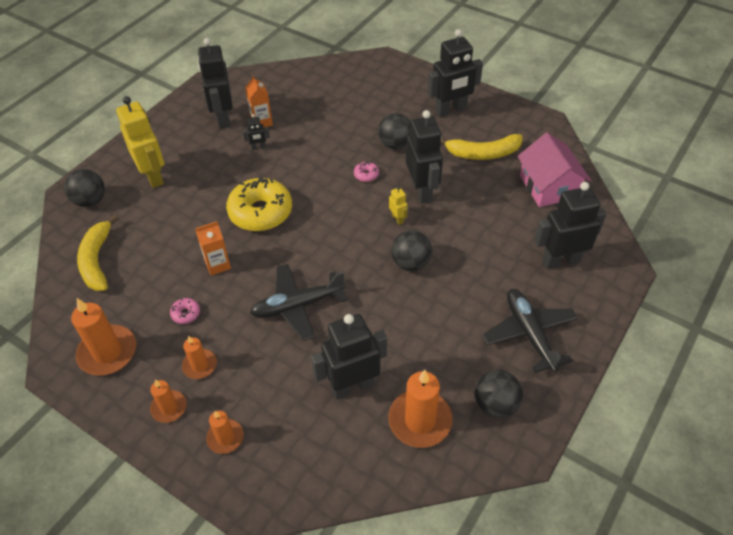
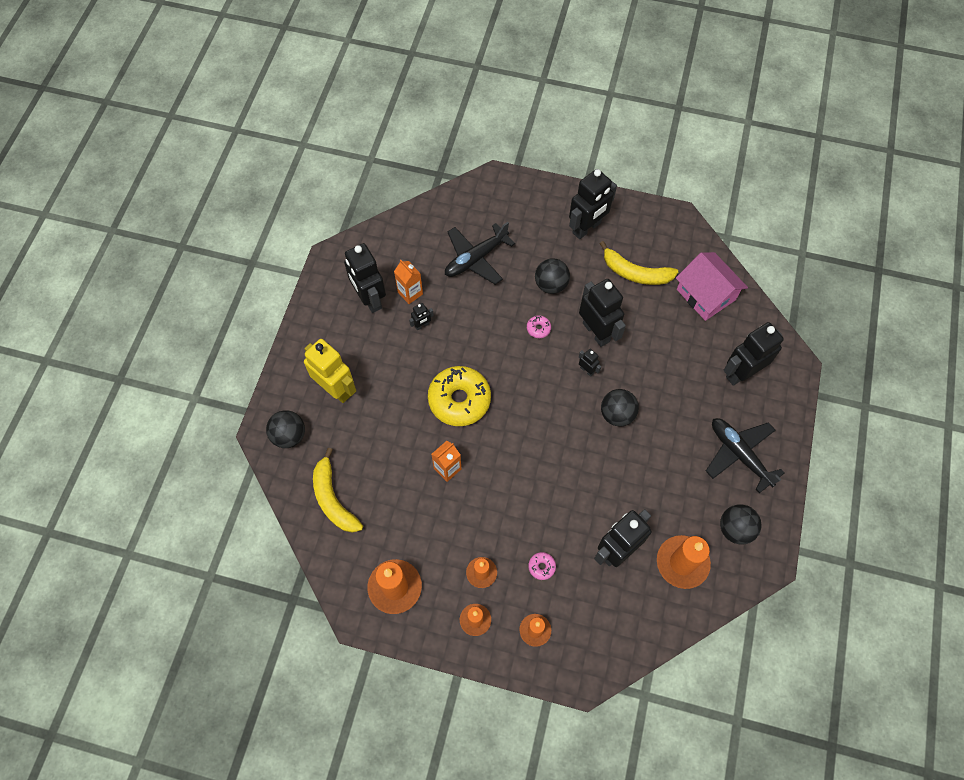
camera: 20 degrees left, 15 degrees up
pink donut [170,298,200,324] -> pink donut moved to [528,552,556,580]
black plane [250,264,347,341] -> black plane moved to [445,222,515,285]
yellow robot [389,186,408,225] -> black robot [579,349,601,377]
yellow banana [441,134,522,160] -> yellow banana turned 45 degrees clockwise [599,241,678,285]

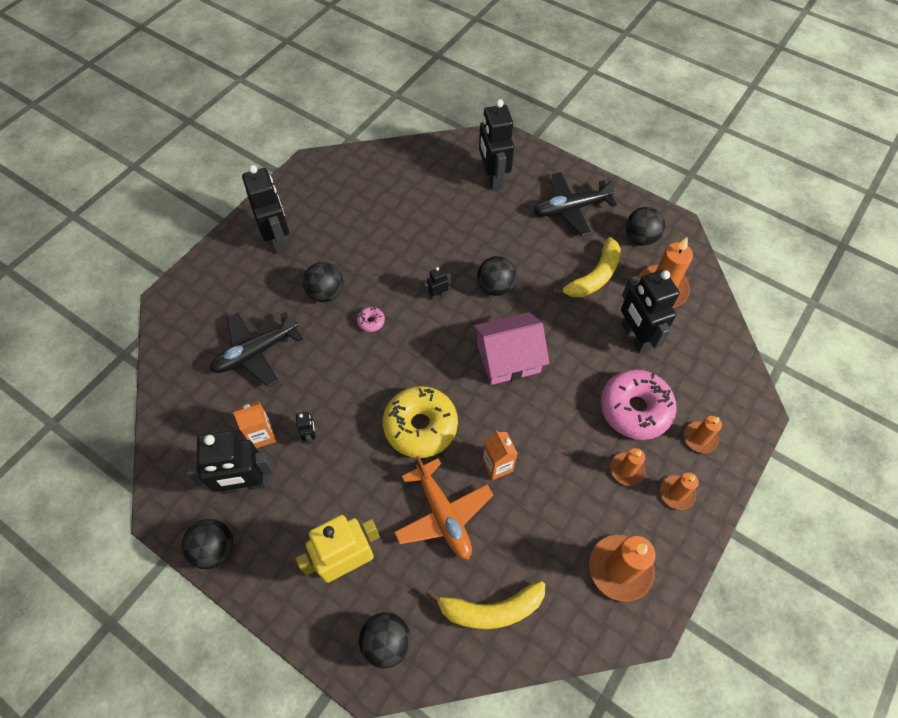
camera: 70 degrees left, 5 degrees down
black plane [445,222,515,285] -> black plane turned 75 degrees clockwise [210,312,303,387]
pink donut [528,552,556,580] -> pink donut [601,369,677,440], size x2.46
black robot [579,279,626,347] -> none
yellow banana [599,241,678,285] -> yellow banana moved to [552,237,621,298]
pink house [676,252,748,321] -> pink house moved to [473,312,549,385]
none -> black ball [182,519,233,569]
none -> orange plane [394,455,493,560]

